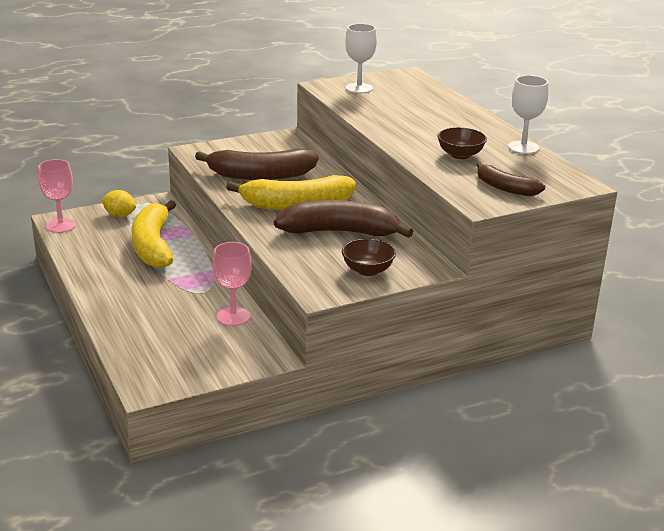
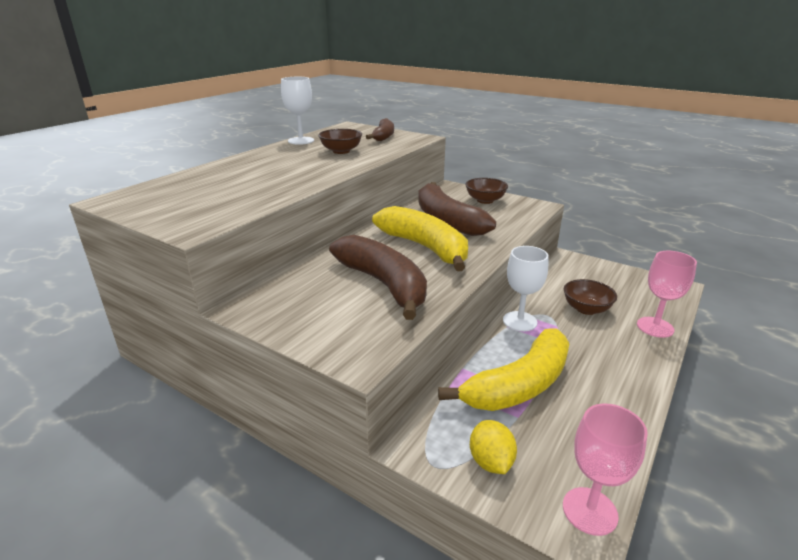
camera: 120 degrees left, 0 degrees up
pink goblet [213,242,252,326] -> pink goblet moved to [637,251,697,338]
white goblet [345,24,377,94] -> white goblet moved to [503,246,548,331]
none -> brown bowl [564,279,617,315]

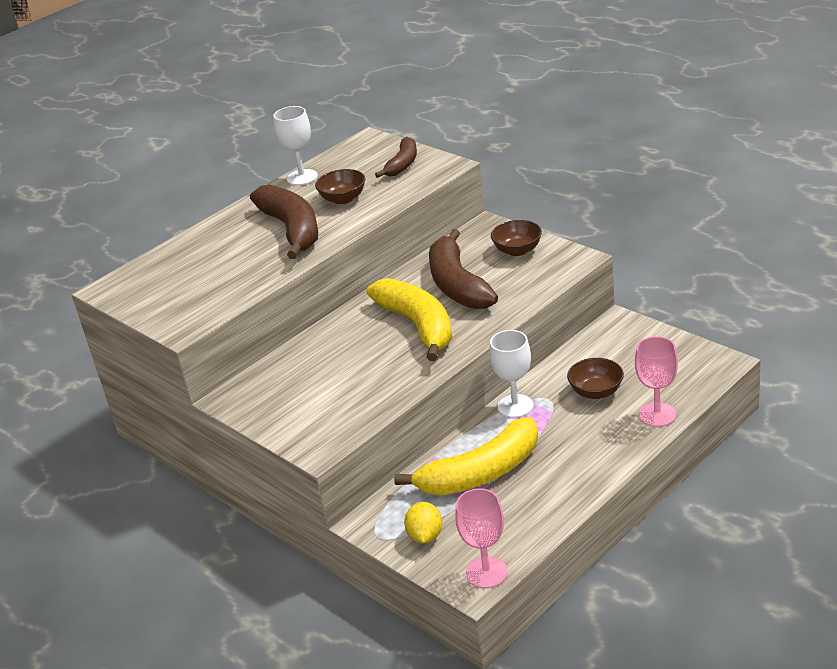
camera: 15 degrees right, 5 degrees up
brown banana [329,235,427,320] -> brown banana moved to [250,184,318,259]

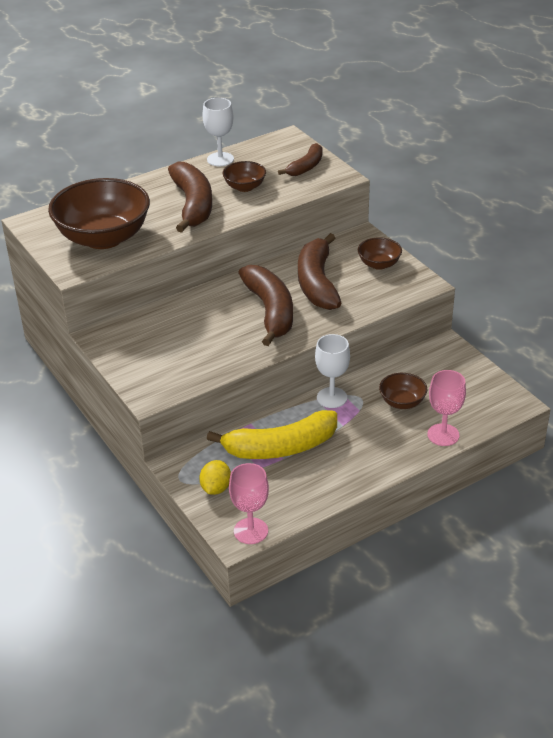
camera: 10 degrees right, 5 degrees up
yellow banana [367,278,452,361] -> brown banana [238,265,293,346]
none -> brown bowl [48,178,150,249]

